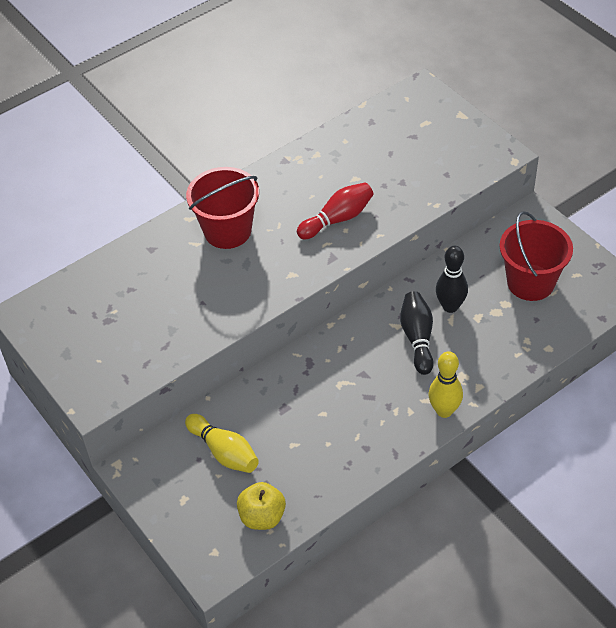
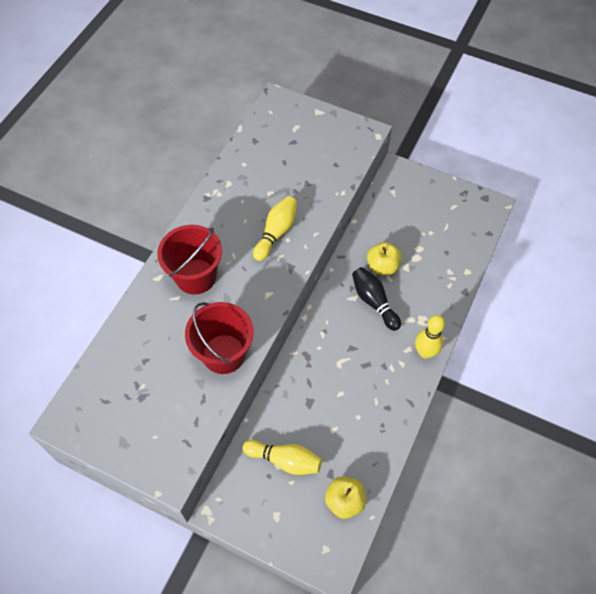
camera: 30 degrees left, 10 degrees up
red bowling pin [297,182,374,239] -> yellow bowling pin [253,196,297,261]
black bowling pin [436,246,468,313] -> yellow apple [367,242,402,275]
red bucket [500,211,573,301] -> red bucket moved to [185,302,254,374]

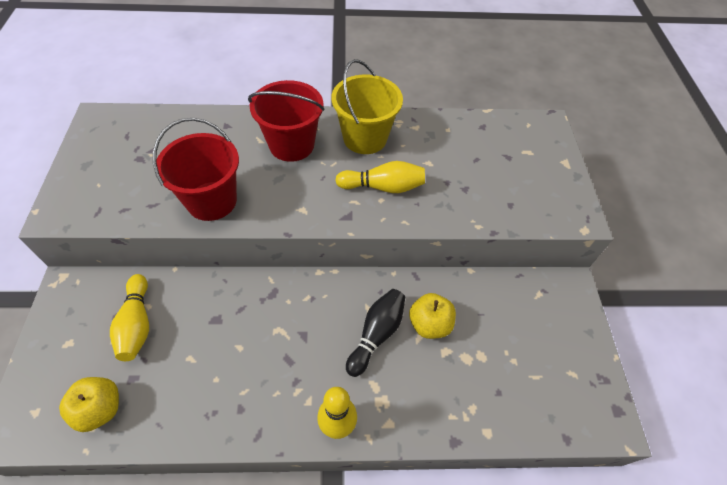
camera: 60 degrees right, 5 degrees down
none -> yellow bucket [331,59,403,154]

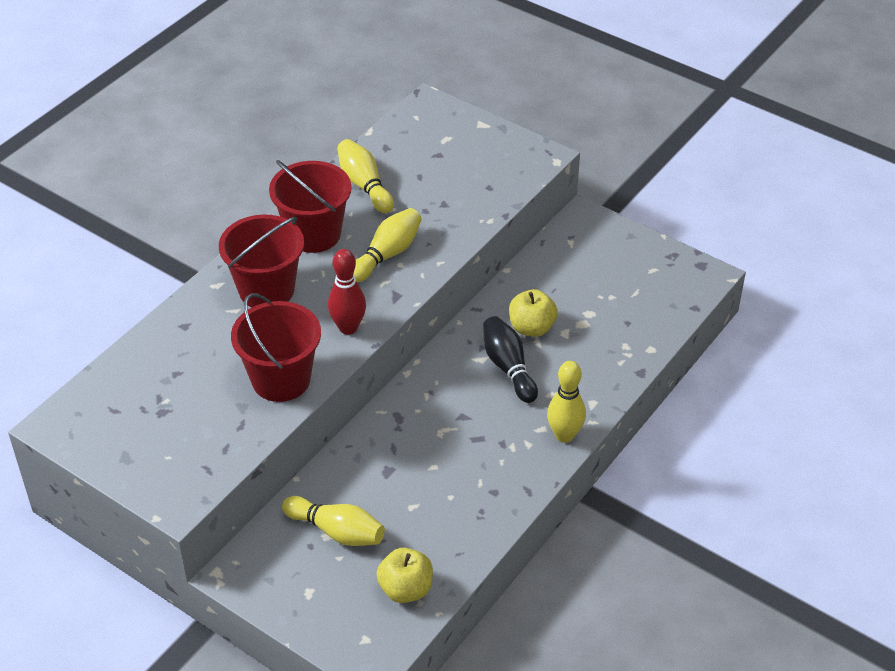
camera: 50 degrees left, 10 degrees down
yellow bucket [331,59,403,154] -> red bucket [269,160,351,253]
none -> red bowling pin [328,249,366,334]
none -> yellow bowling pin [337,139,394,213]

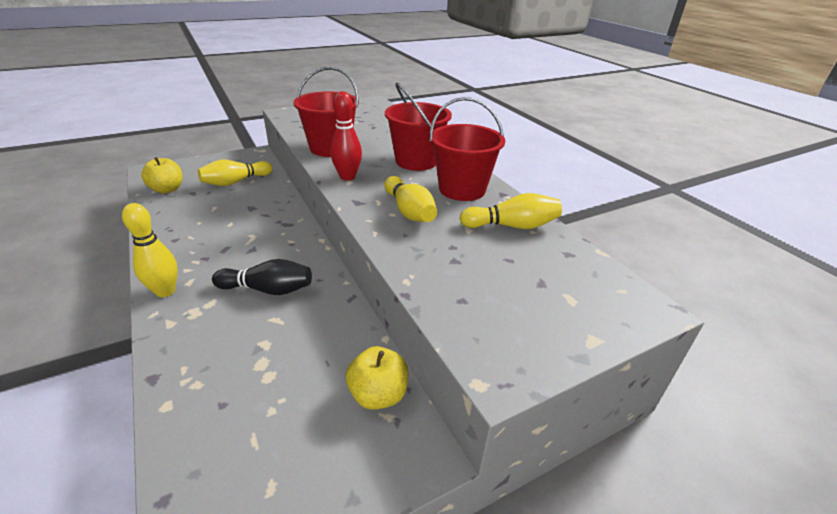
camera: 115 degrees right, 10 degrees down
yellow apple [509,289,558,337] -> yellow apple moved to [346,346,408,410]

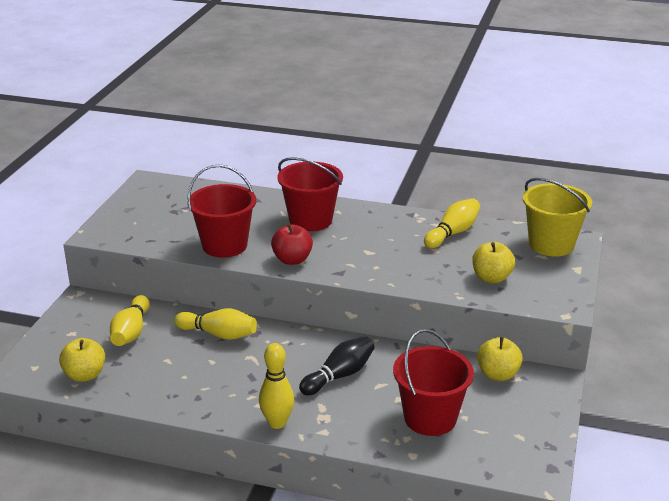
camera: 45 degrees left, 5 degrees down
red bowling pin [330,91,362,181] -> red apple [271,224,313,265]
yellow bowling pin [384,176,437,222] -> yellow bowling pin moved to [174,308,257,340]
red bucket [430,97,505,201] -> red bucket moved to [393,329,474,436]
none -> yellow apple [472,242,515,283]
none -> yellow bucket [523,178,592,257]

